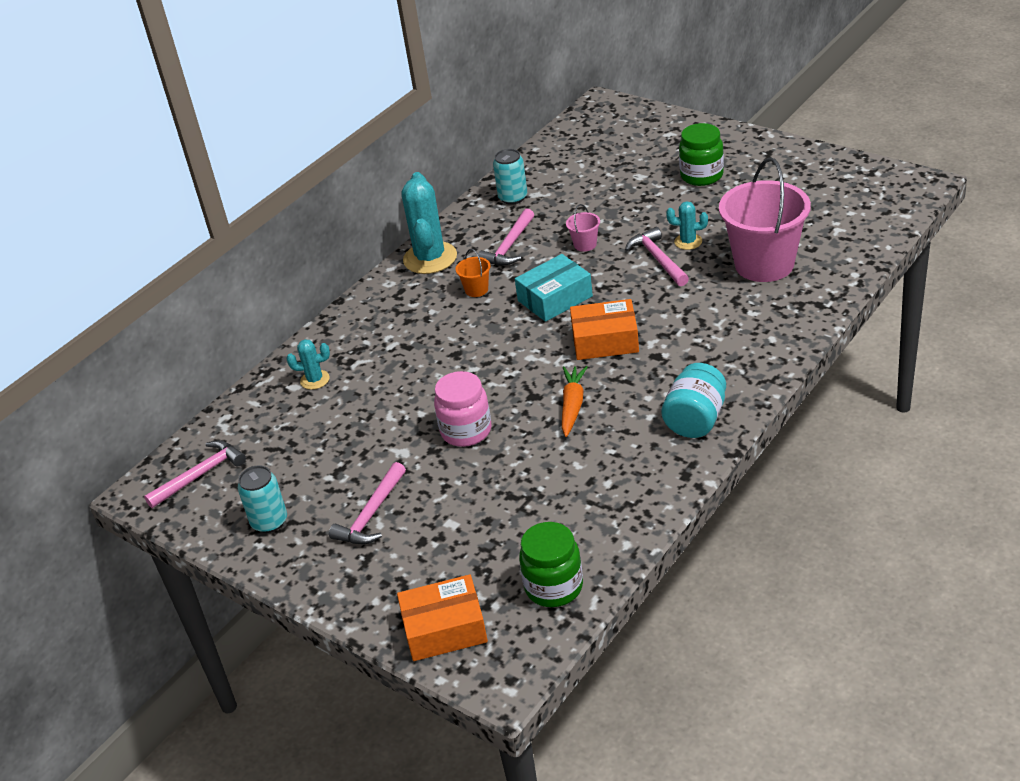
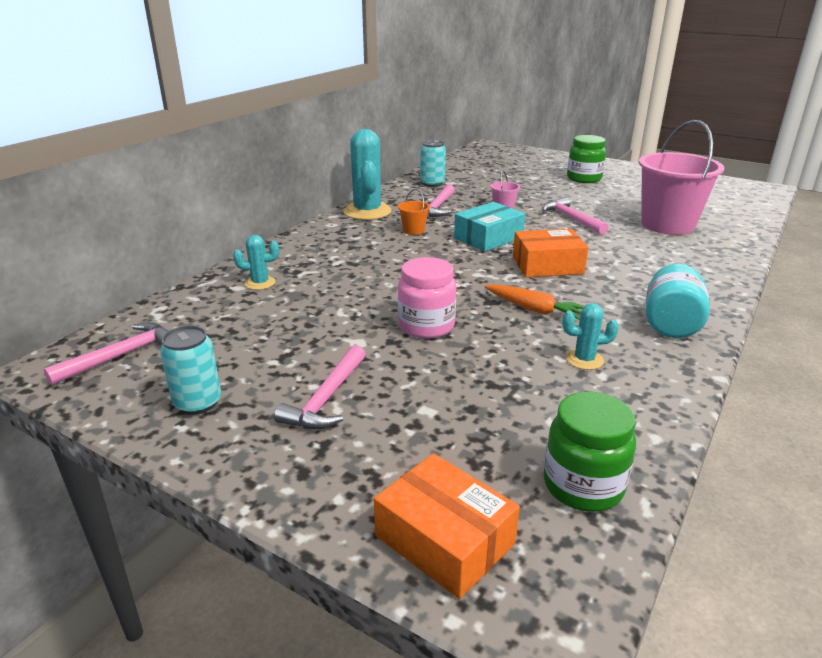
camera: 10 degrees left, 10 degrees down
orange box [397,574,488,661] -> orange box turned 60 degrees clockwise [374,453,520,599]
orange carrot [562,366,588,437] -> orange carrot turned 120 degrees clockwise [485,284,584,320]
turquoise cactus [666,201,708,250] -> turquoise cactus moved to [562,303,619,370]

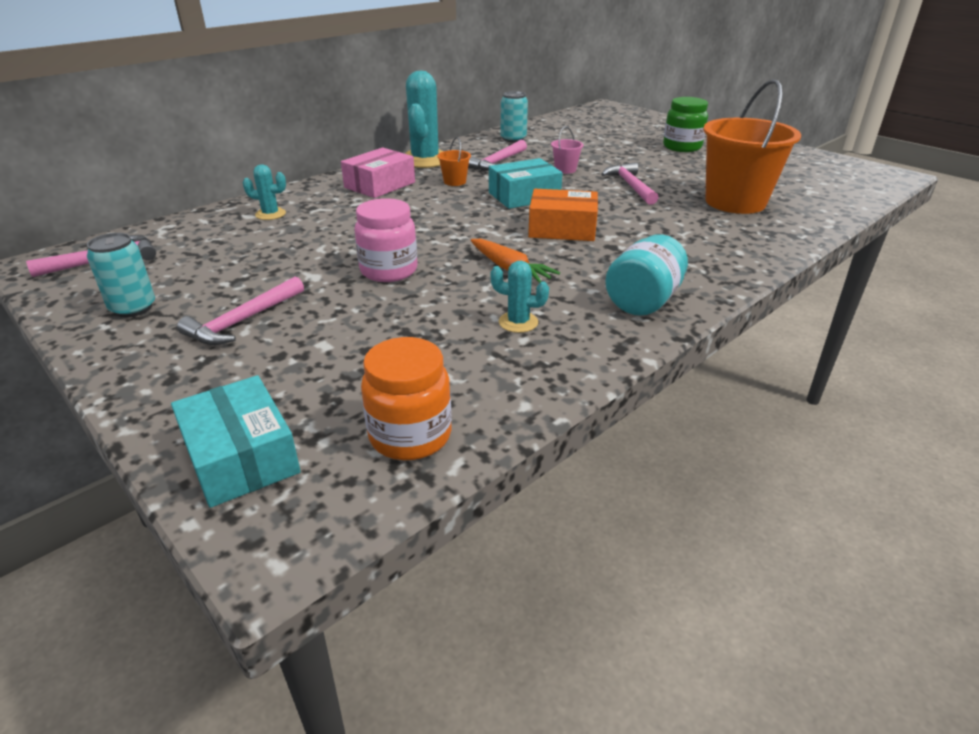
camera: 15 degrees right, 5 degrees up
orange box [374,453,520,599] -> turquoise box [171,375,301,508]
green jar [544,392,636,512] -> orange jar [361,337,452,460]
pink bucket [639,120,724,235] -> orange bucket [703,79,801,214]
none -> pink box [341,148,415,198]

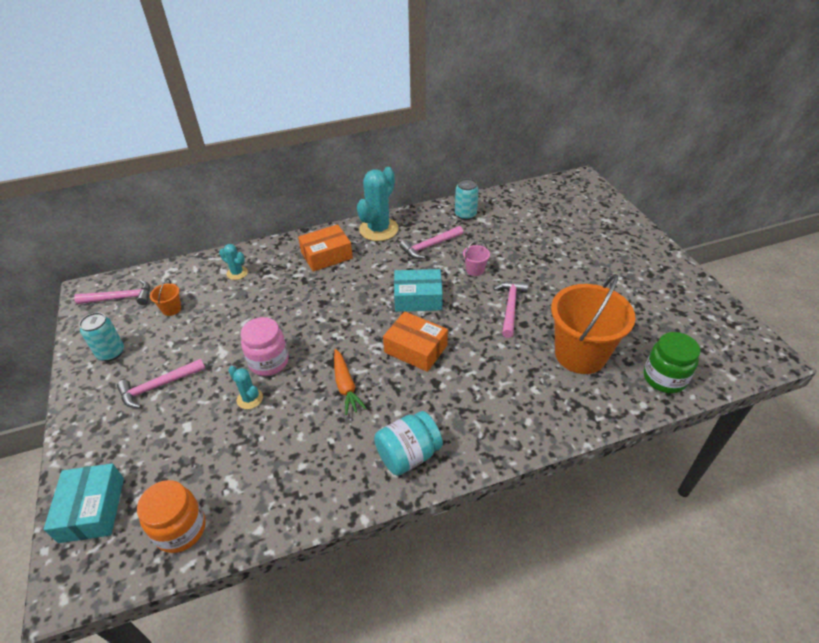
camera: 25 degrees right, 10 degrees up
pink box [341,148,415,198] -> orange box [298,224,353,272]
orange bucket [437,137,471,186] -> orange bucket moved to [150,279,181,316]
turquoise cactus [490,261,549,333] -> turquoise cactus moved to [228,366,263,409]
green jar [663,97,708,152] -> green jar moved to [644,332,700,393]

